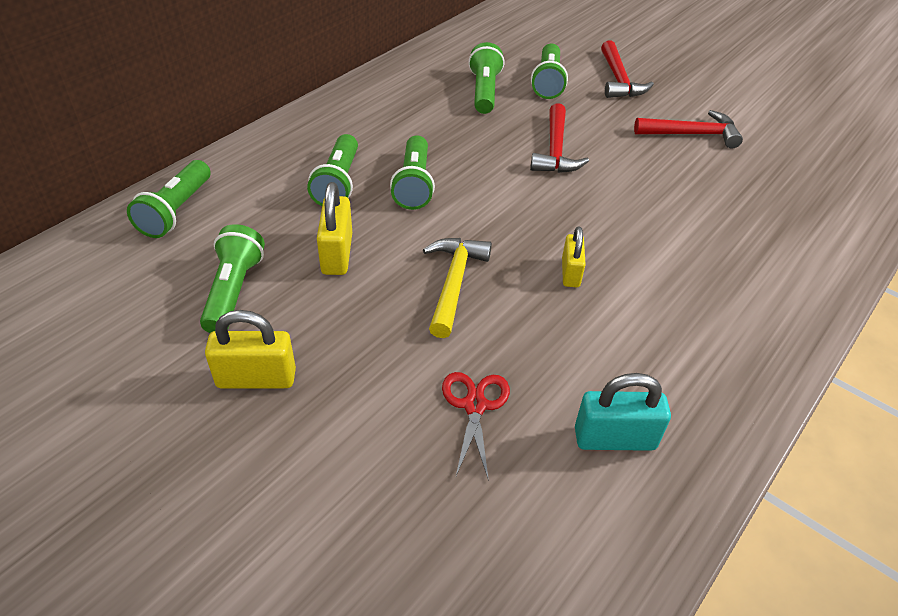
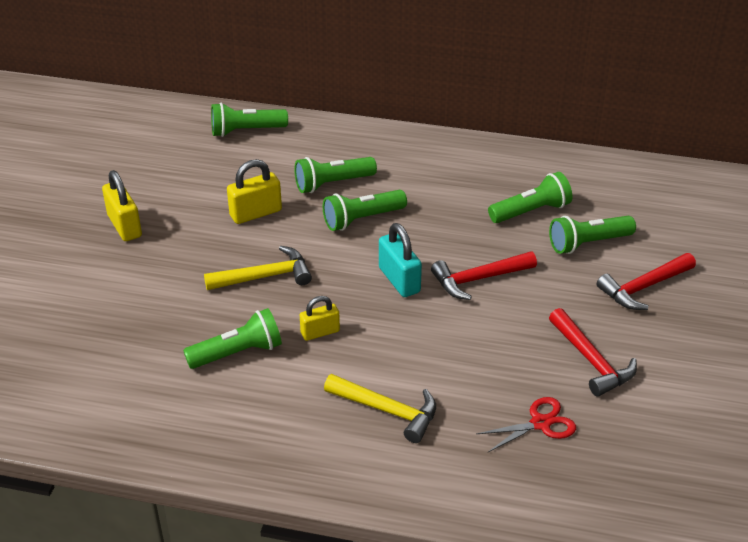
camera: 65 degrees right, 5 degrees down
green flashlight [200,224,265,333] -> green flashlight moved to [183,308,282,369]
red scissors [442,372,510,481] -> red scissors moved to [476,397,576,453]
turquoise padlock [575,373,671,451] -> turquoise padlock moved to [379,223,422,297]
none -> yellow hammer [324,374,436,443]

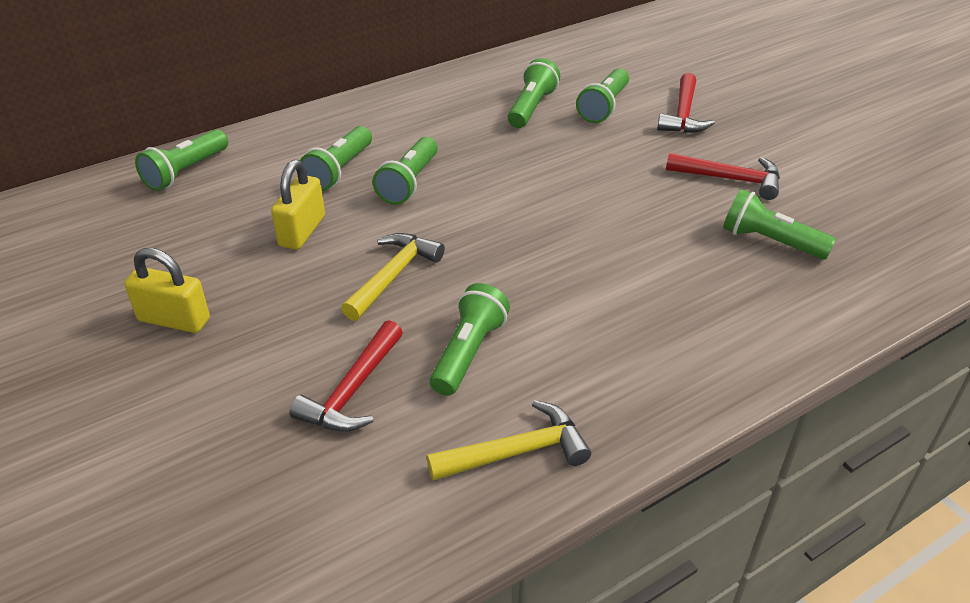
camera: 45 degrees left, 0 degrees up
yellow padlock [300,296,340,341] -> none
yellow hammer [324,374,436,443] -> yellow hammer moved to [426,400,591,481]
turquoise padlock [379,223,422,297] -> none
red hammer [431,251,537,300] -> red hammer moved to [289,320,403,432]
red scissors [476,397,576,453] -> green flashlight [723,189,836,260]

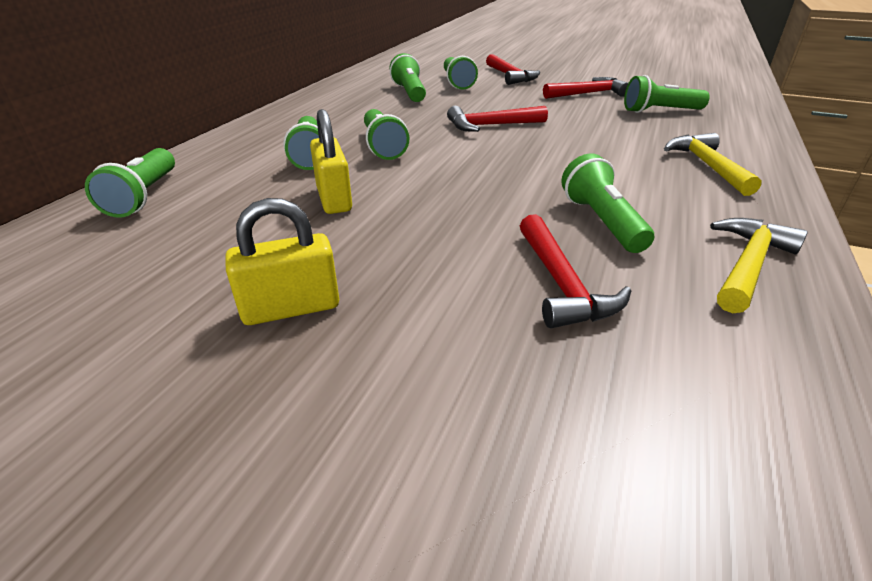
camera: 35 degrees left, 5 degrees down
yellow hammer [341,233,445,321] -> yellow hammer moved to [664,133,762,196]
none -> red hammer [447,106,548,132]

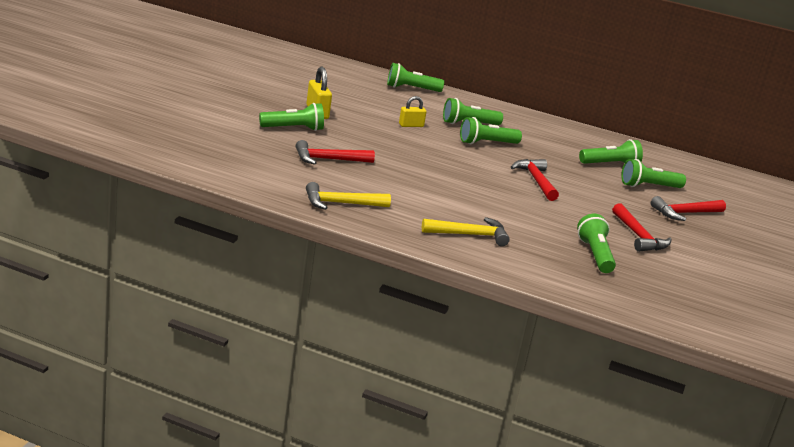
camera: 85 degrees right, 10 degrees down
yellow padlock [310,109,352,214] -> yellow padlock [399,96,426,127], size x0.67
green flashlight [561,154,654,253] -> green flashlight moved to [259,103,324,131]
yellow hammer [710,218,808,313] -> yellow hammer turned 135 degrees clockwise [306,182,391,210]

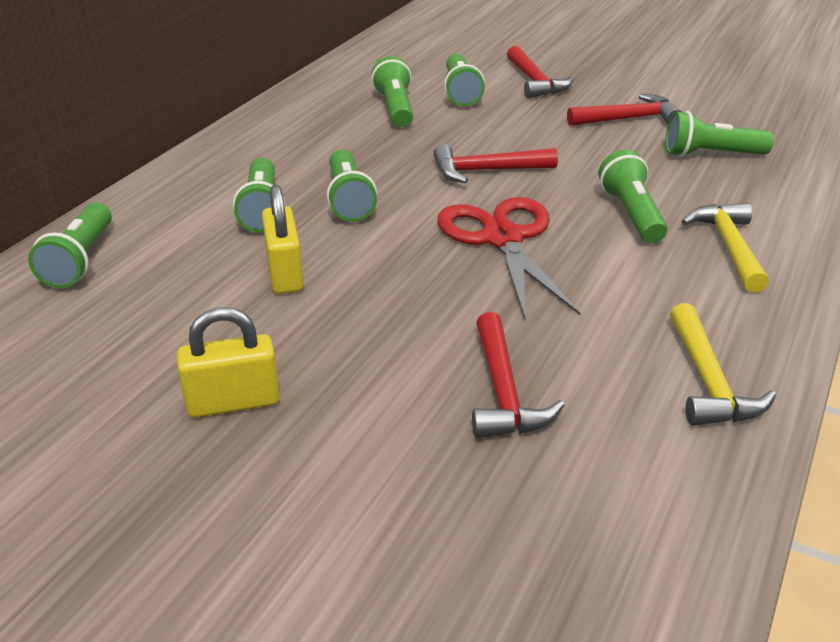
camera: 80 degrees left, 10 degrees up
green flashlight [259,103,324,131] -> green flashlight moved to [599,150,668,243]
yellow padlock [399,96,426,127] -> yellow padlock [262,185,304,294], size x1.50
none -> red scissors [437,197,581,320]

